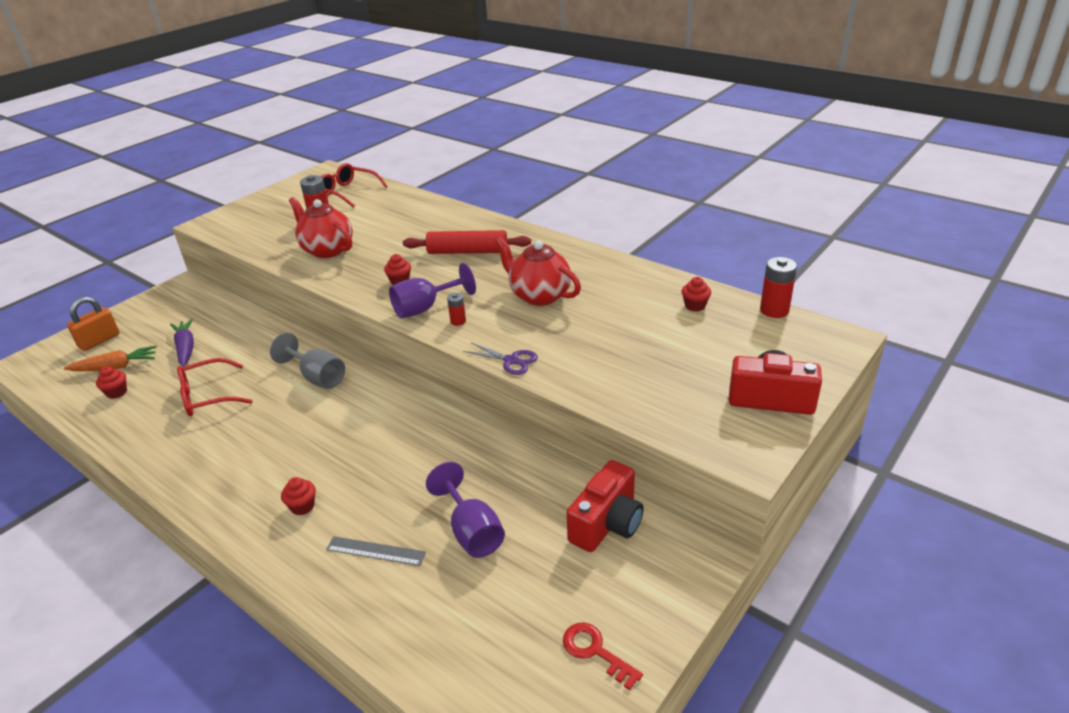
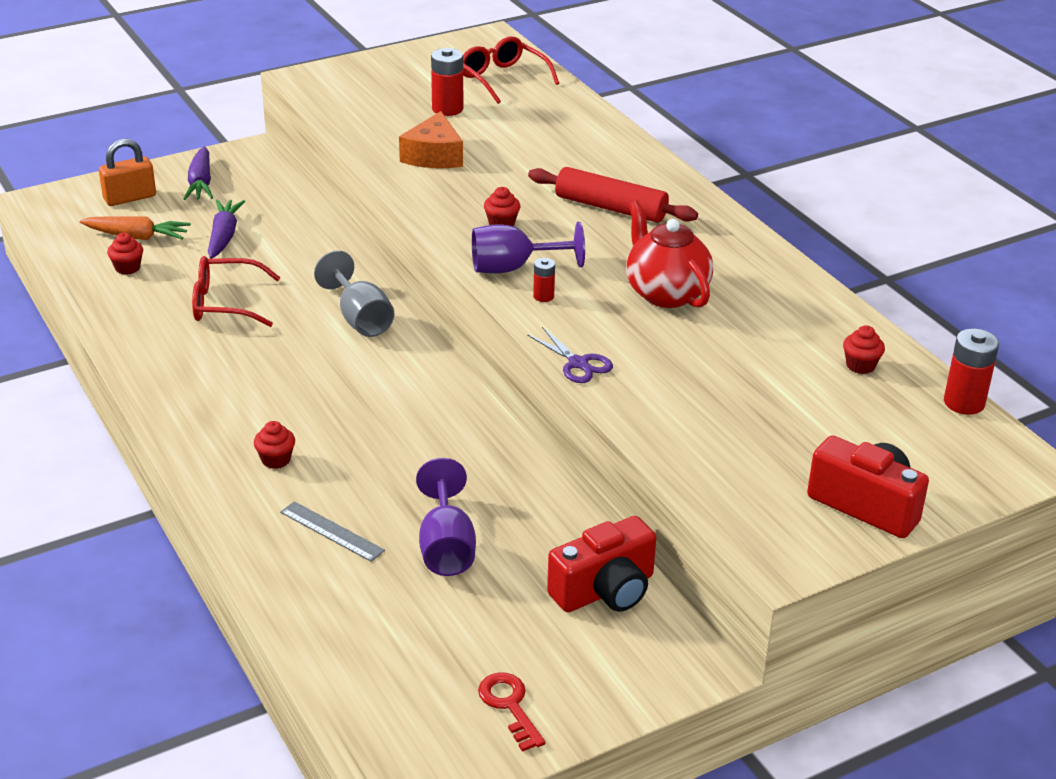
camera: 20 degrees right, 0 degrees up
red teapot [289,197,353,258] -> orange cheese [399,111,463,168]
none -> purple carrot [184,147,213,200]

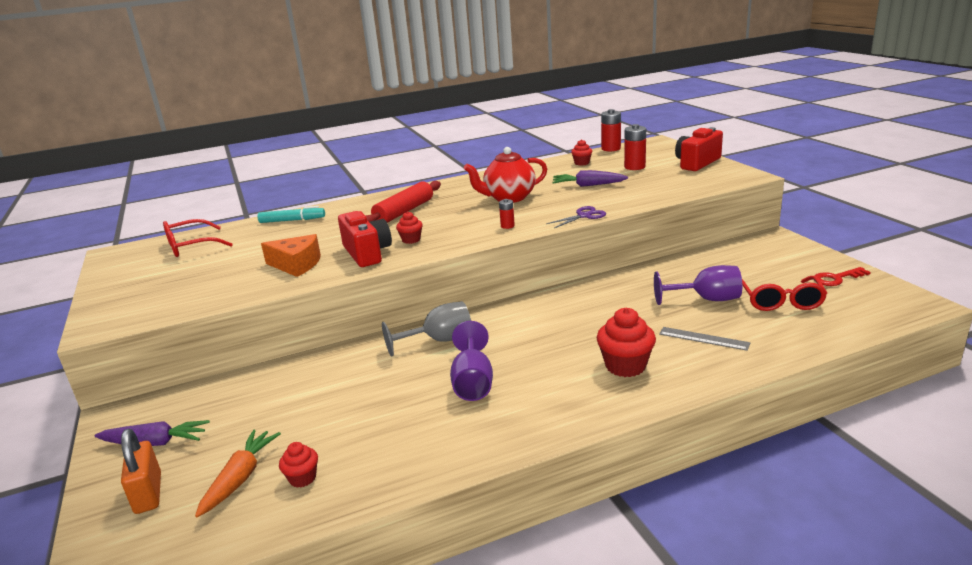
camera: 80 degrees left, 10 degrees down
red glasses [192,256,280,327] -> red glasses moved to [742,276,827,311]
purple carrot [208,199,245,259] -> purple carrot moved to [552,170,628,187]
red cupcake [254,421,295,469] -> red cupcake [597,308,656,377], size x1.77
grey ruler [280,501,385,562] -> grey ruler turned 75 degrees clockwise [659,327,750,351]
red battery [431,48,463,116] -> red battery moved to [624,124,646,170]
purple goblet [472,222,585,274] -> purple goblet moved to [450,321,493,401]
red camera [547,516,656,612] -> red camera moved to [338,211,392,267]
none -> turquoise marker [258,206,325,223]

